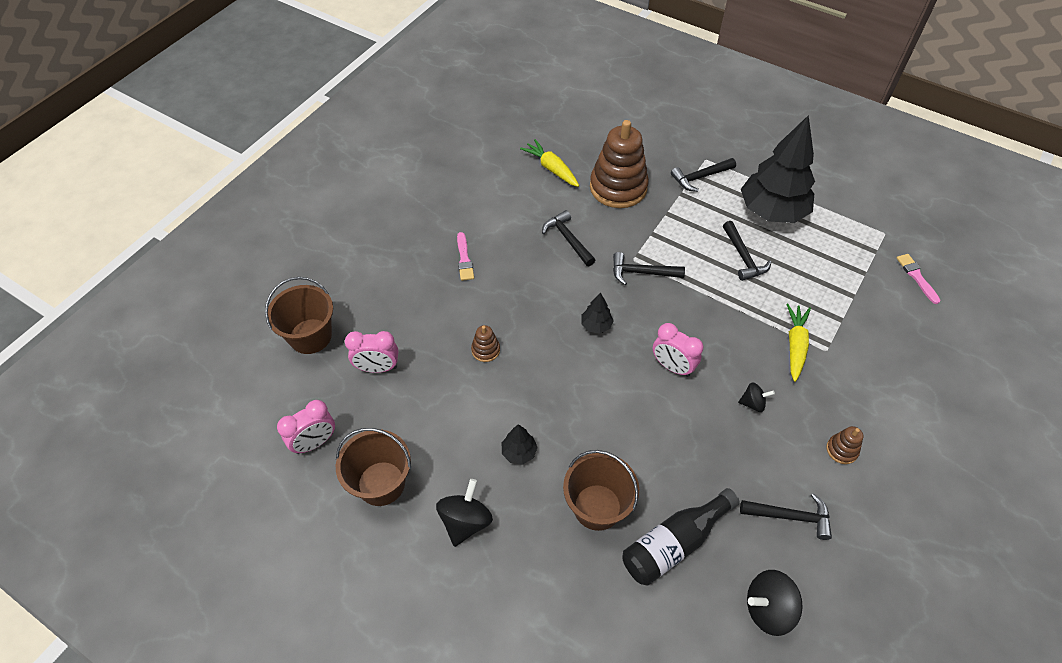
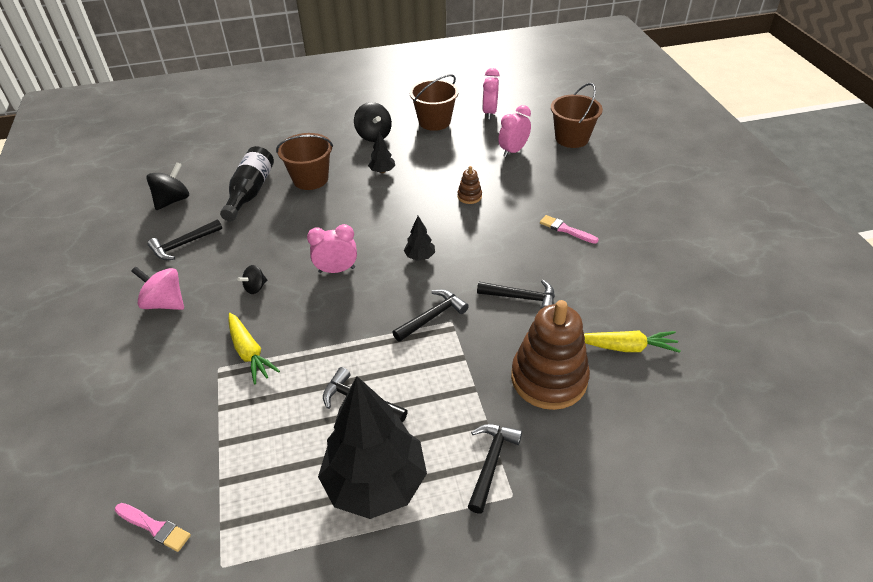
camera: 135 degrees right, 10 degrees down
brown stacking toy [826,426,863,464] -> pink spinning top [131,266,184,310]

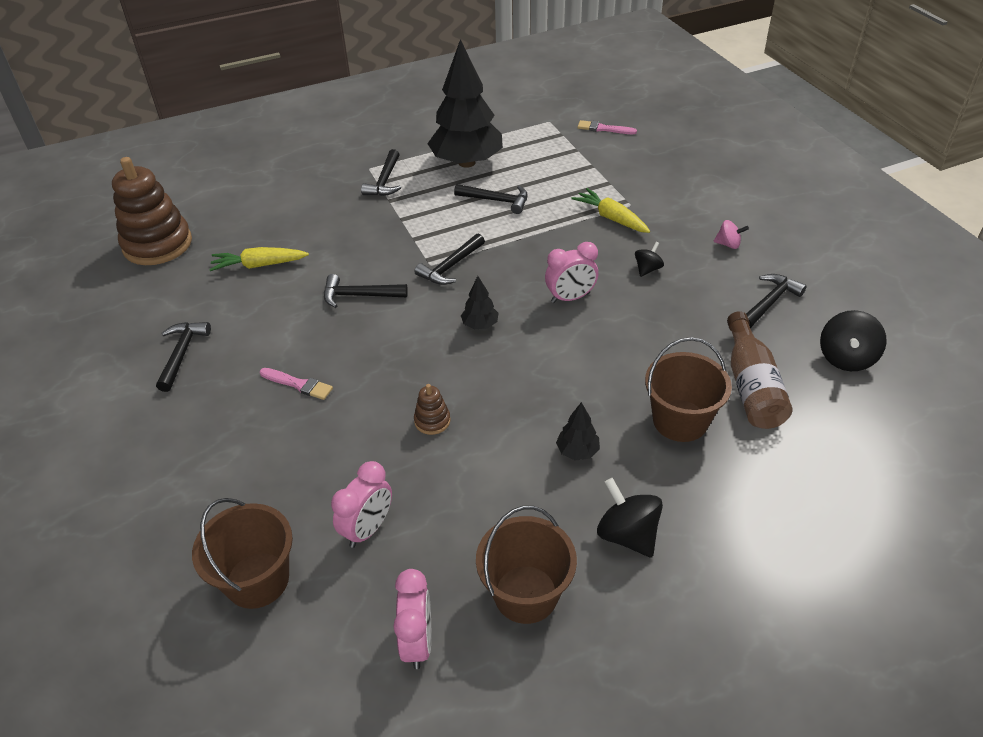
camera: 170 degrees right, 0 degrees up
pink spinning top [131,266,184,310] -> pink spinning top [714,220,749,249], size x0.59
black bottle [220,146,274,222] -> brown bottle [727,311,793,429]
brown stacking toy [511,300,590,410] -> brown stacking toy moved to [112,157,192,265]
none -> black hammer [156,322,211,392]

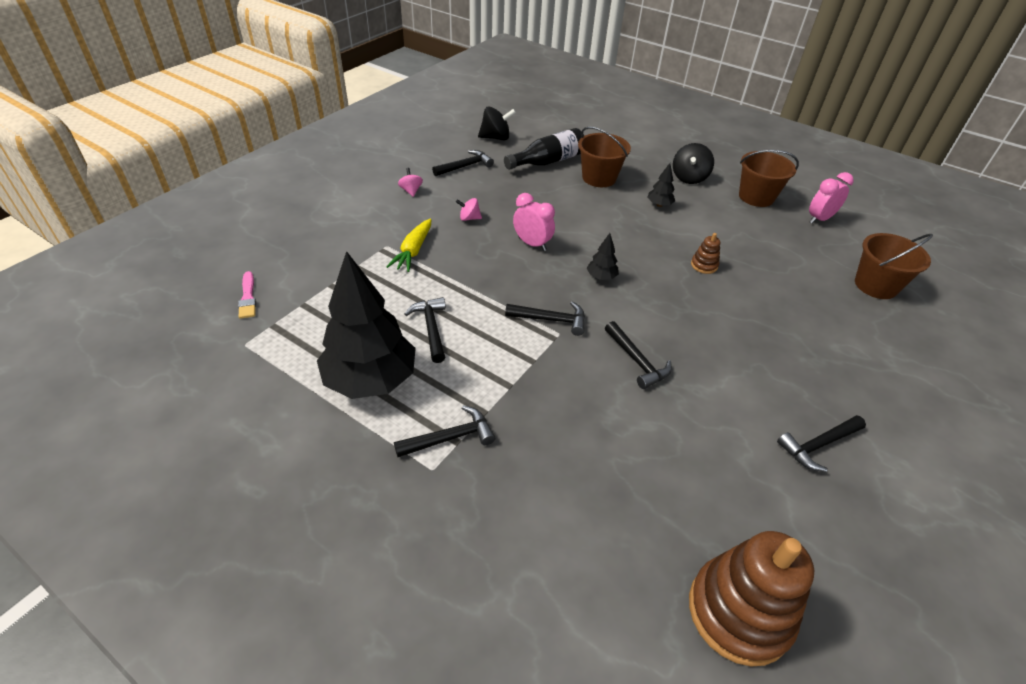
camera: 125 degrees left, 0 degrees up
yellow carrot [209,247,309,271] -> none
pink brush [260,368,333,400] -> none
pink clock [331,461,392,548] -> none
black spinning top [635,242,664,277] -> pink spinning top [456,198,482,221]
brown bottle [727,311,793,429] -> black bottle [504,128,584,170]
black hammer [746,274,807,328] -> black hammer turned 135 degrees clockwise [432,150,494,176]

